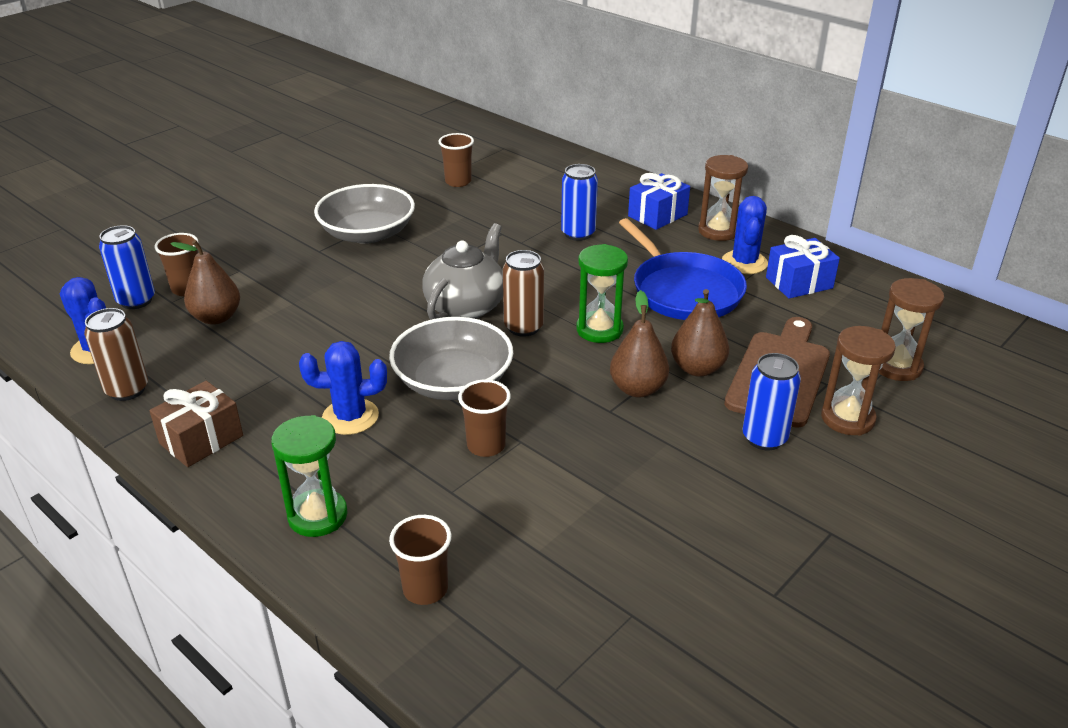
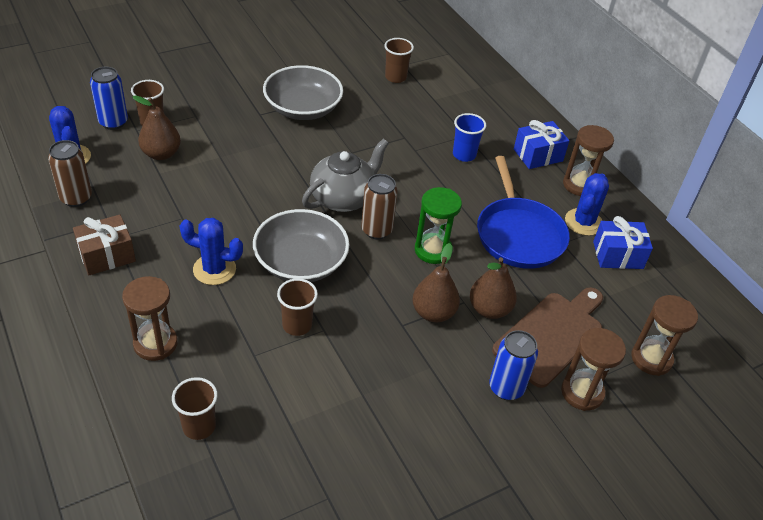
camera: 15 degrees right, 10 degrees up
green hourglass [271,415,348,537] -> brown hourglass [122,276,178,361]
blue can [561,164,598,241] -> blue cup [453,113,486,162]

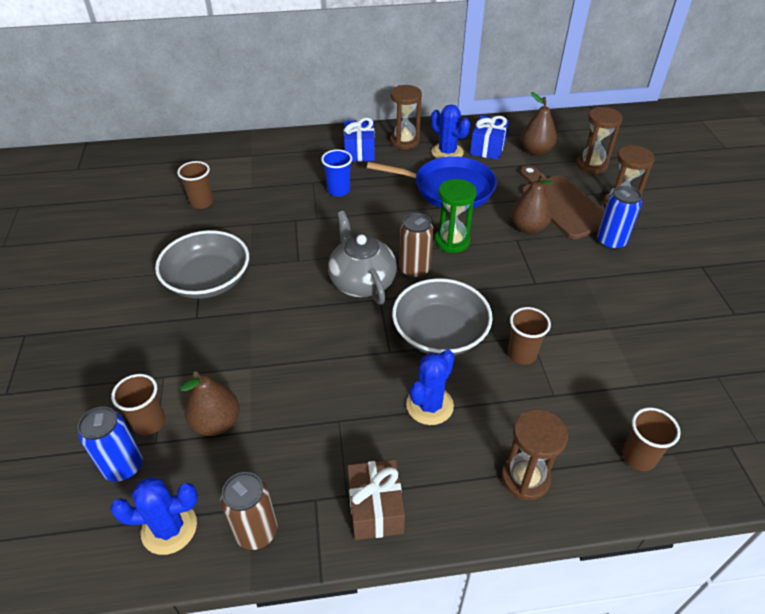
camera: 65 degrees left, 0 degrees up
brown pear [412,243,460,322] -> brown pear moved to [521,92,557,156]

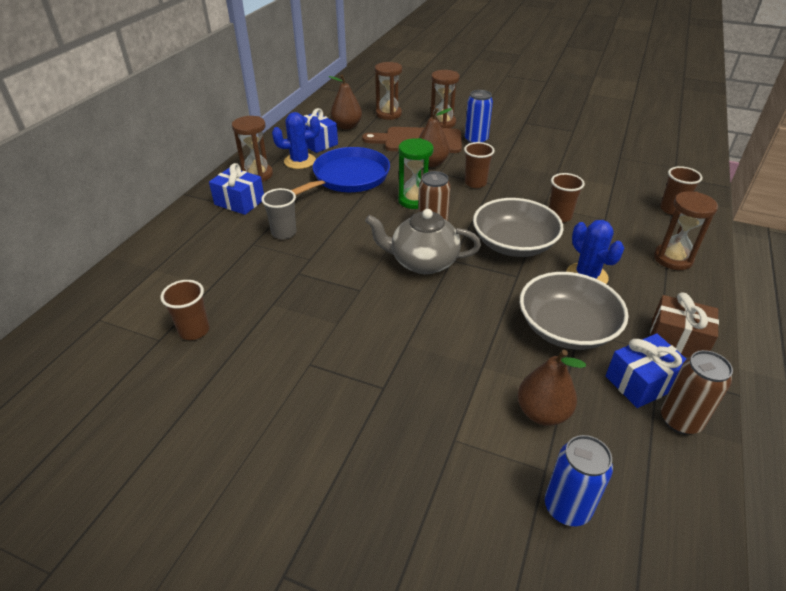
camera: 60 degrees left, 5 degrees down
blue cactus [110,477,198,555] -> none
brown cup [111,374,165,435] -> brown cup moved to [464,142,495,188]
grey bowl [155,230,249,299] -> grey bowl moved to [520,272,629,350]
blue cup [321,149,352,197] -> grey cup [261,188,296,239]
none -> blue gift [606,333,686,408]

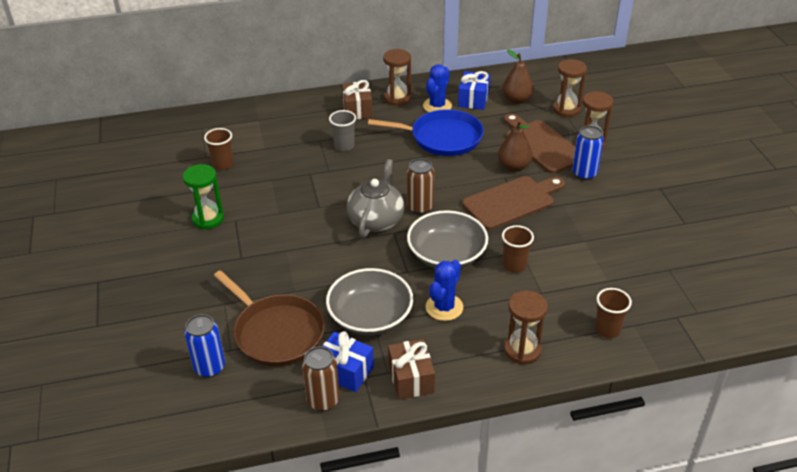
camera: 55 degrees right, 0 degrees up
blue gift [209,163,264,215] -> brown gift [342,80,373,119]
blue cactus [272,112,320,169] -> blue cactus turned 75 degrees clockwise [423,64,452,112]
grey teapot [365,209,481,274] -> grey teapot turned 45 degrees clockwise [347,159,405,238]
green hourglass [398,138,434,209] -> green hourglass moved to [183,164,224,229]
brown cup [464,142,495,188] -> brown cutting board [462,176,565,230]
brown pear [518,350,586,426] -> brown pan [214,270,325,366]

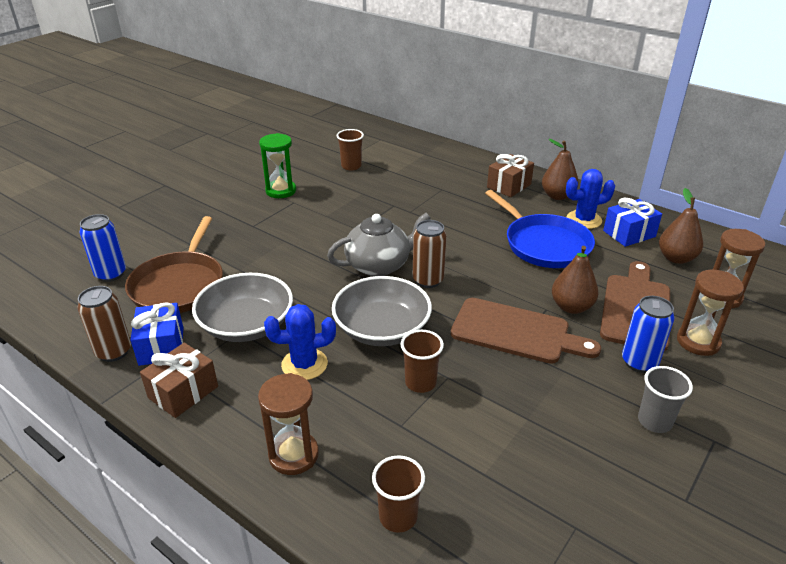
camera: 50 degrees right, 5 degrees down
grey cup [329,110,356,151] -> grey cup moved to [638,366,693,433]
brown hourglass [383,49,411,106] -> brown pear [542,139,579,200]

